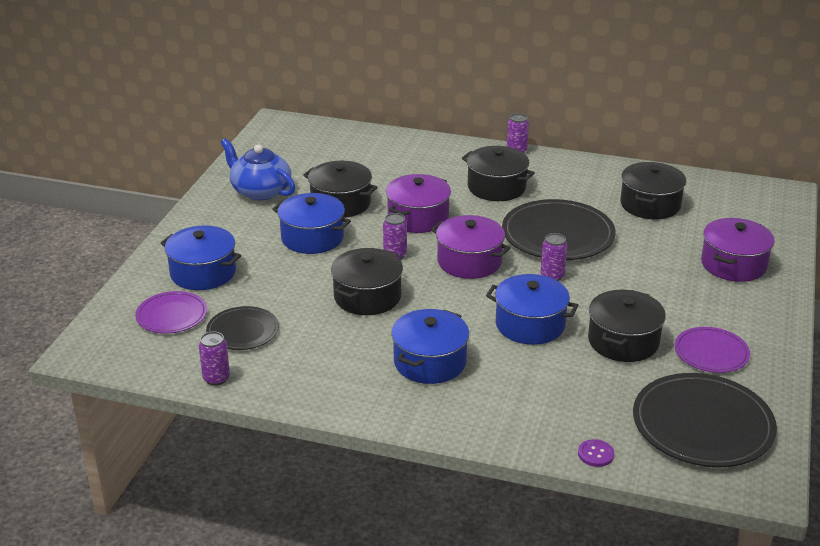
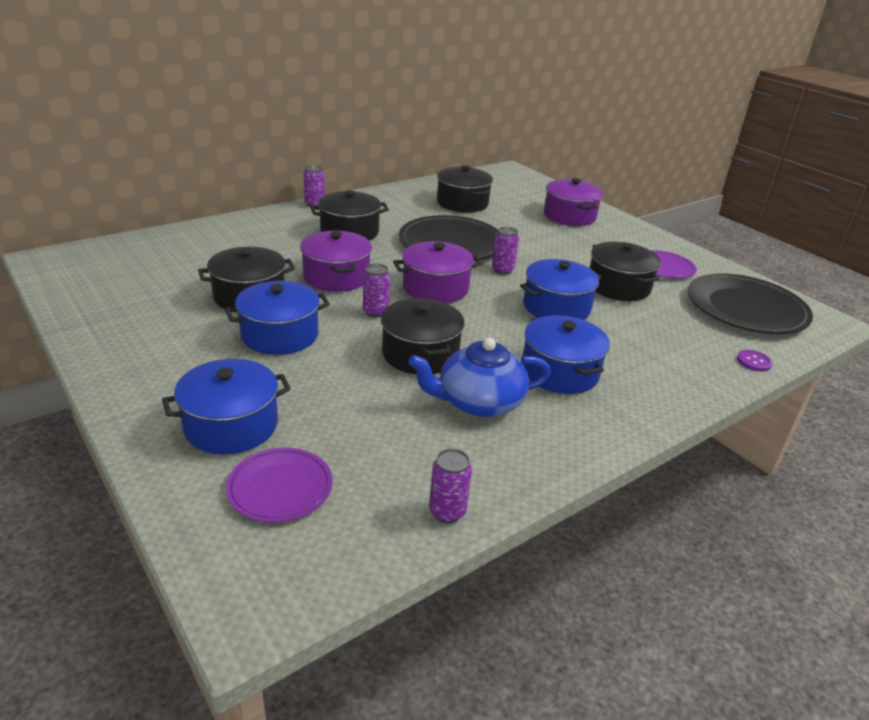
camera: 55 degrees left, 0 degrees up
black plate [206,306,279,350] -> none
blue teapot [221,138,295,200] -> blue teapot moved to [408,338,551,417]

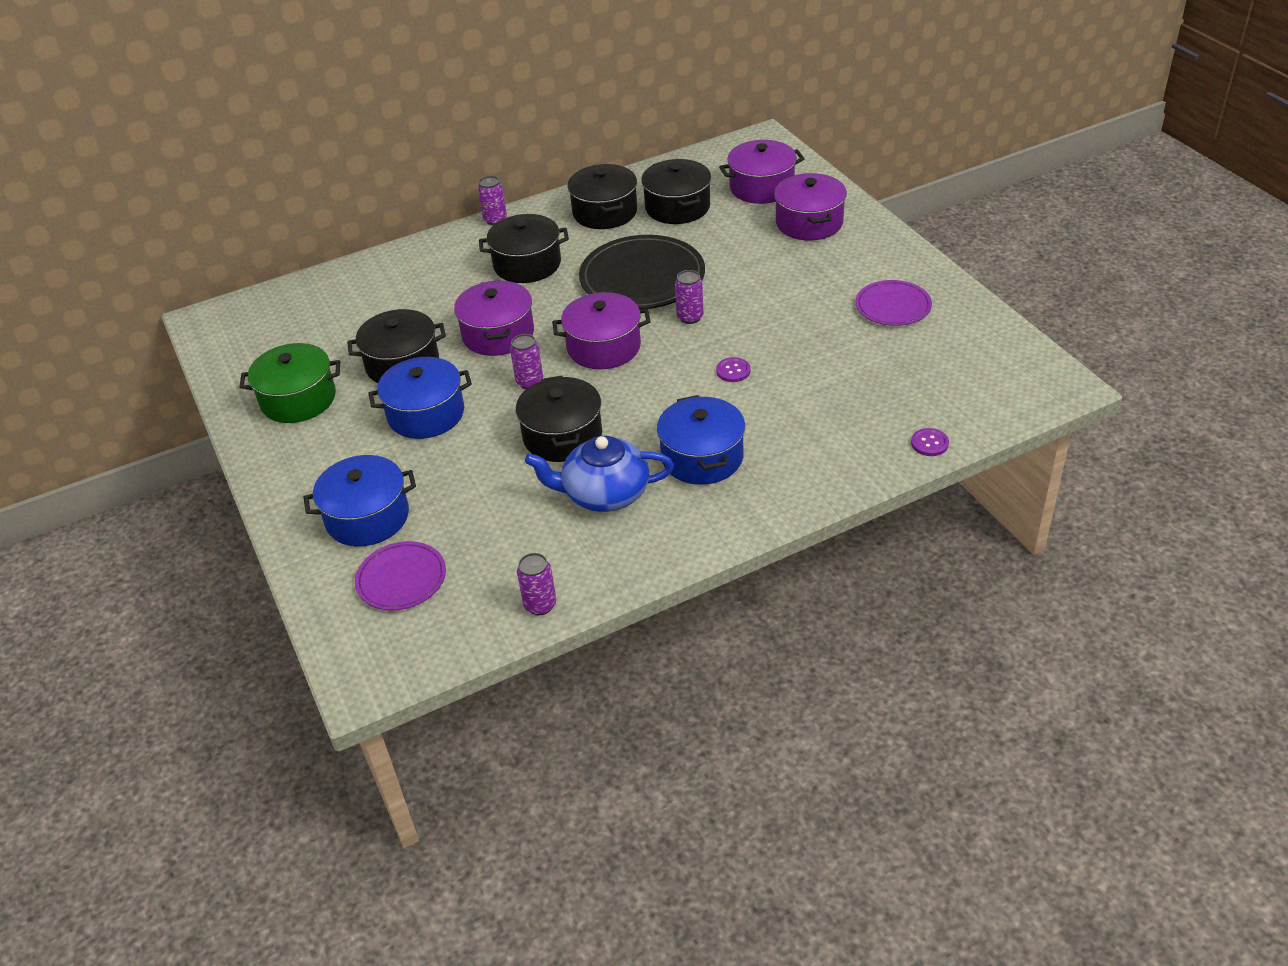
camera: 15 degrees right, 10 degrees up
blue pot [520,259,601,320] -> purple button [716,357,750,382]
black pot [590,242,661,301] -> black pot moved to [567,164,637,229]
black plate [688,273,813,334] -> none
none -> green pot [239,343,340,423]
none -> purple pot [719,140,805,204]

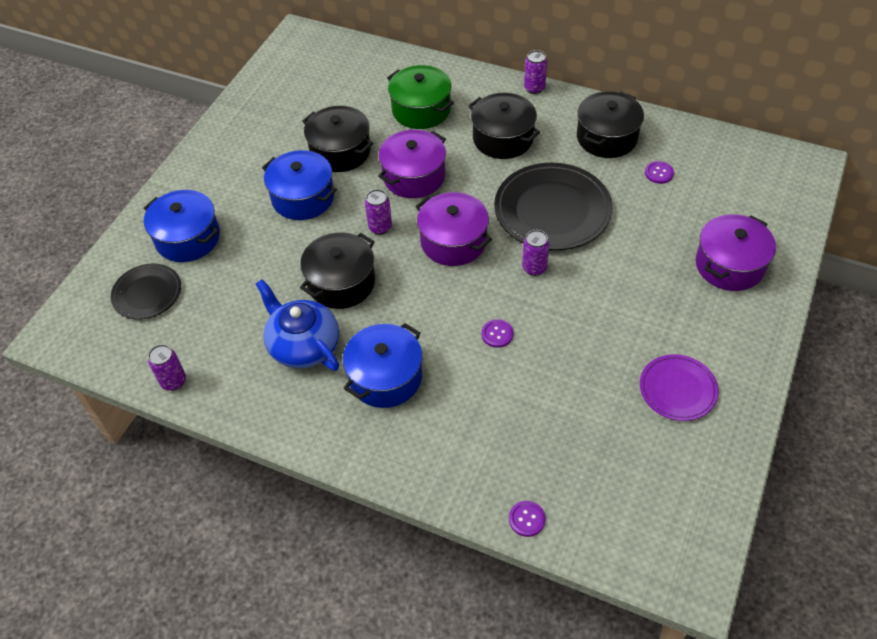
camera: 50 degrees right, 10 degrees up
green pot [239,343,340,423] -> green pot moved to [387,65,454,129]
purple plate [355,541,446,610] -> black plate [111,263,181,320]
black pot [641,159,711,224] -> purple button [645,161,674,184]
purple pot [719,140,805,204] -> none

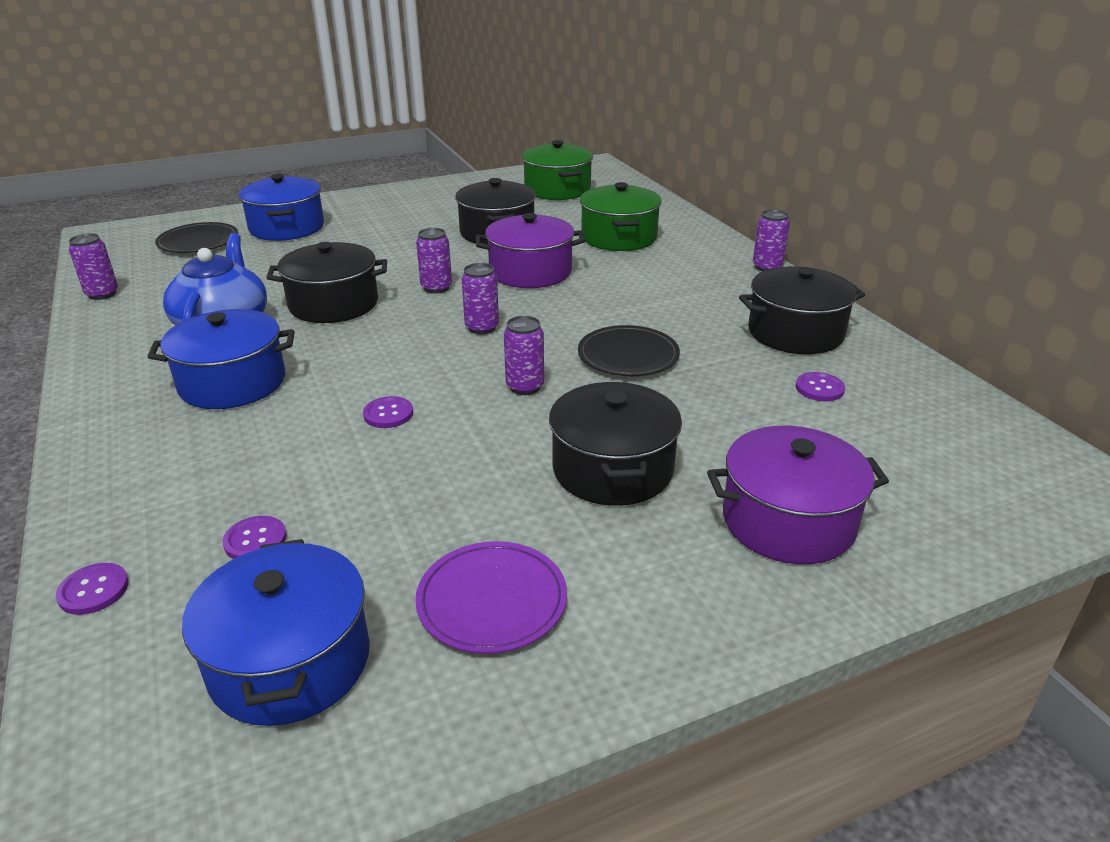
camera: 40 degrees right, 20 degrees down
blue pot [262,150,337,220] -> blue pot moved to [182,539,370,726]
purple pot [415,192,492,266] -> purple can [461,263,499,334]
black pot [468,93,540,159] -> black pot moved to [549,382,682,506]
black plate [494,163,613,250] -> black plate [578,325,680,376], size x0.57
none -> purple button [223,516,287,559]
none -> green pot [522,140,593,200]

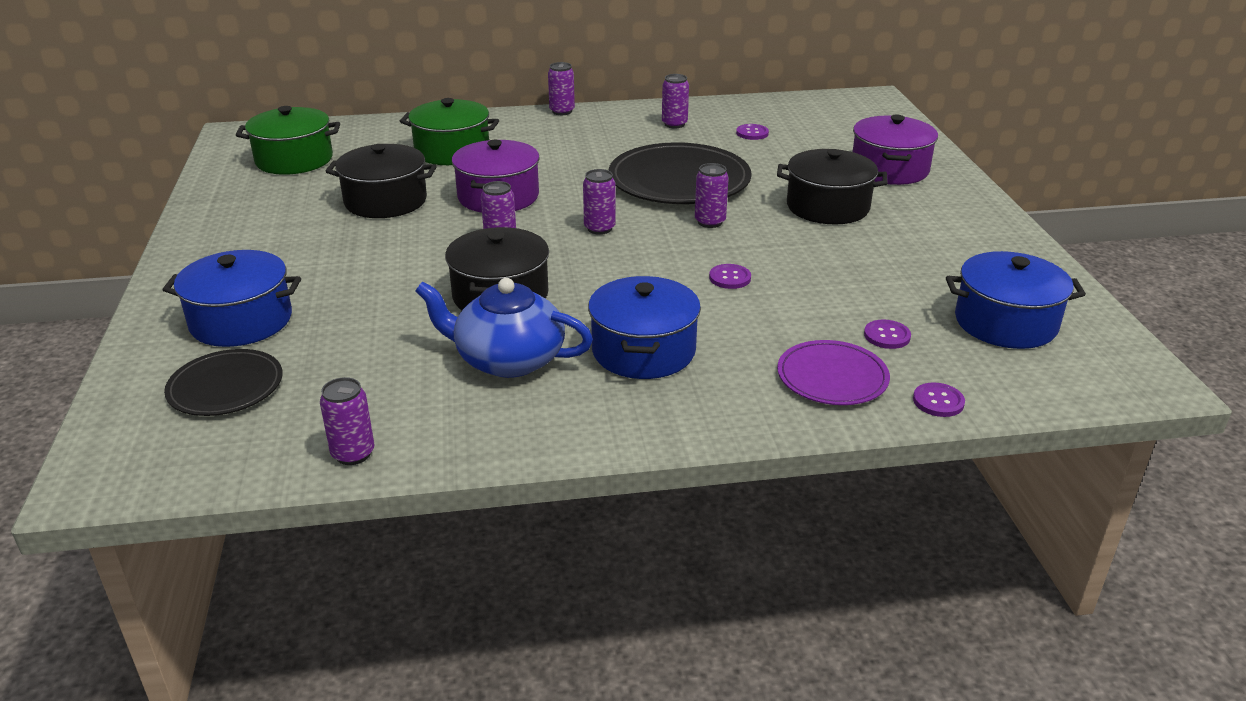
camera: 75 degrees left, 0 degrees up
purple plate [415,541,567,654] -> purple plate moved to [777,340,890,405]
black plate [578,325,680,376] -> black plate [608,142,752,204], size x1.76
black pot [739,266,865,354] -> purple can [662,74,689,128]

